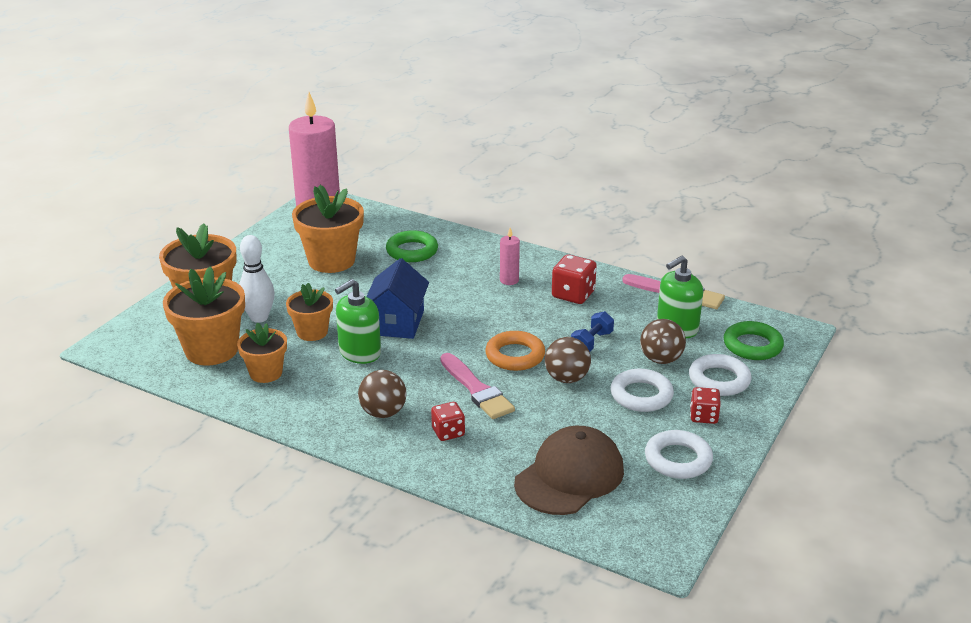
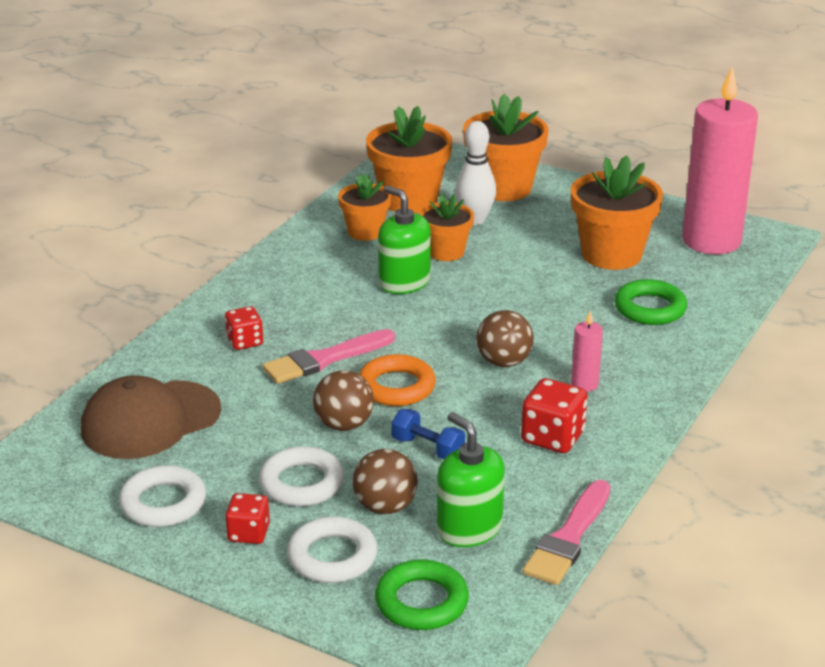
camera: 90 degrees right, 0 degrees up
brown ball [358,370,407,418] -> brown ball moved to [476,310,534,367]
blue house [366,258,429,339] -> none
brown cap [514,426,624,515] -> brown cap turned 105 degrees clockwise [81,375,221,459]

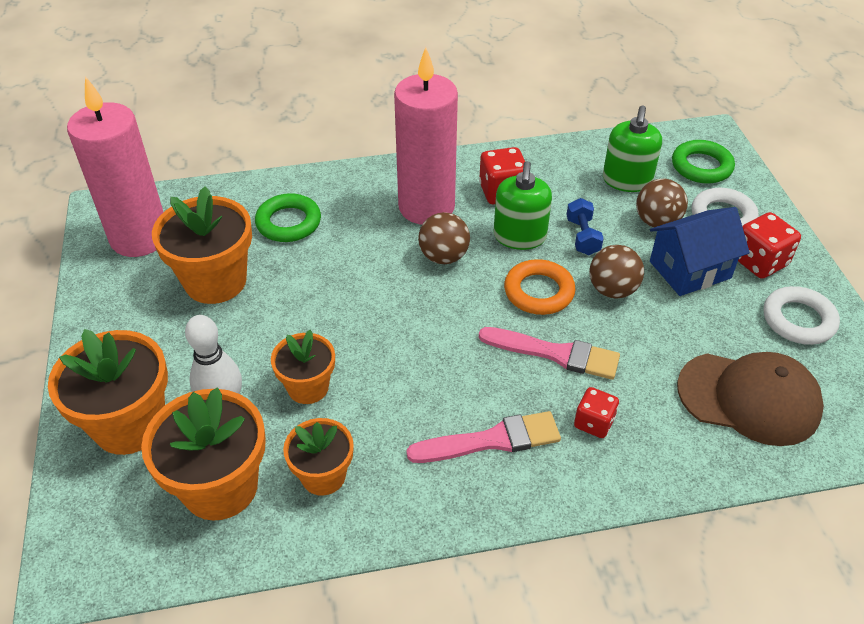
camera: 130 degrees left, 15 degrees up
red dice [225,493,270,544] -> red dice [738,212,801,279], size x1.52
white ring [259,446,344,506] -> blue house [650,207,750,296]
green soap dispenser [378,186,431,294] -> green soap dispenser moved to [494,161,552,250]
pink brush [523,480,611,585] -> pink brush moved to [406,411,561,463]
pink candle [571,311,603,392] -> pink candle [394,47,458,225], size x2.48

